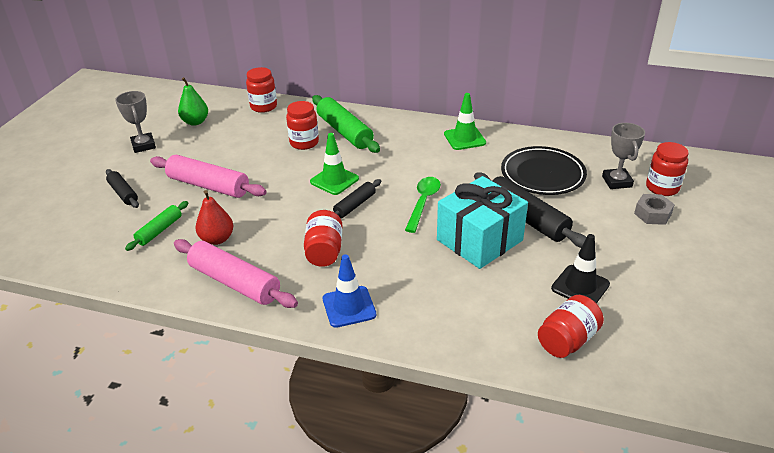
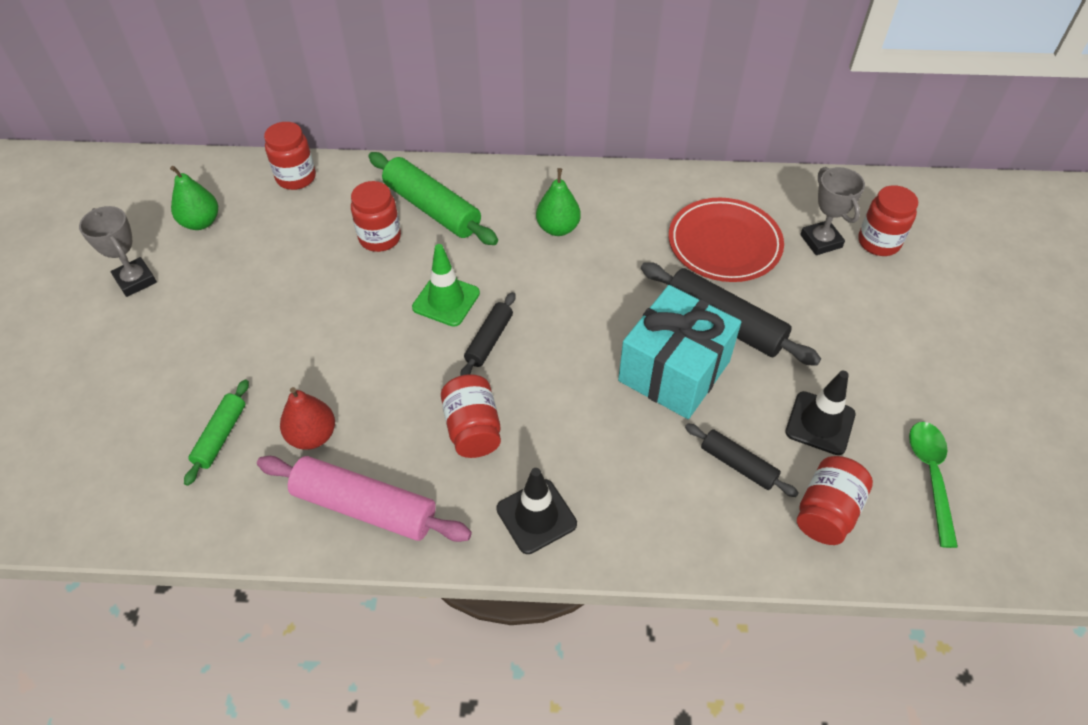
camera: 15 degrees left, 15 degrees up
black rolling pin [106,169,139,208] -> black rolling pin moved to [685,423,799,497]
pink rolling pin [150,155,267,198] -> none
blue traffic cone [323,254,376,328] -> black traffic cone [496,468,577,554]
green spoon [405,177,441,233] -> green spoon moved to [909,422,958,548]
green traffic cone [444,93,486,150] -> none
black plate [501,146,587,195] -> red plate [669,198,784,282]
grey nut [634,194,675,225] -> none
none -> green pear [536,168,581,236]

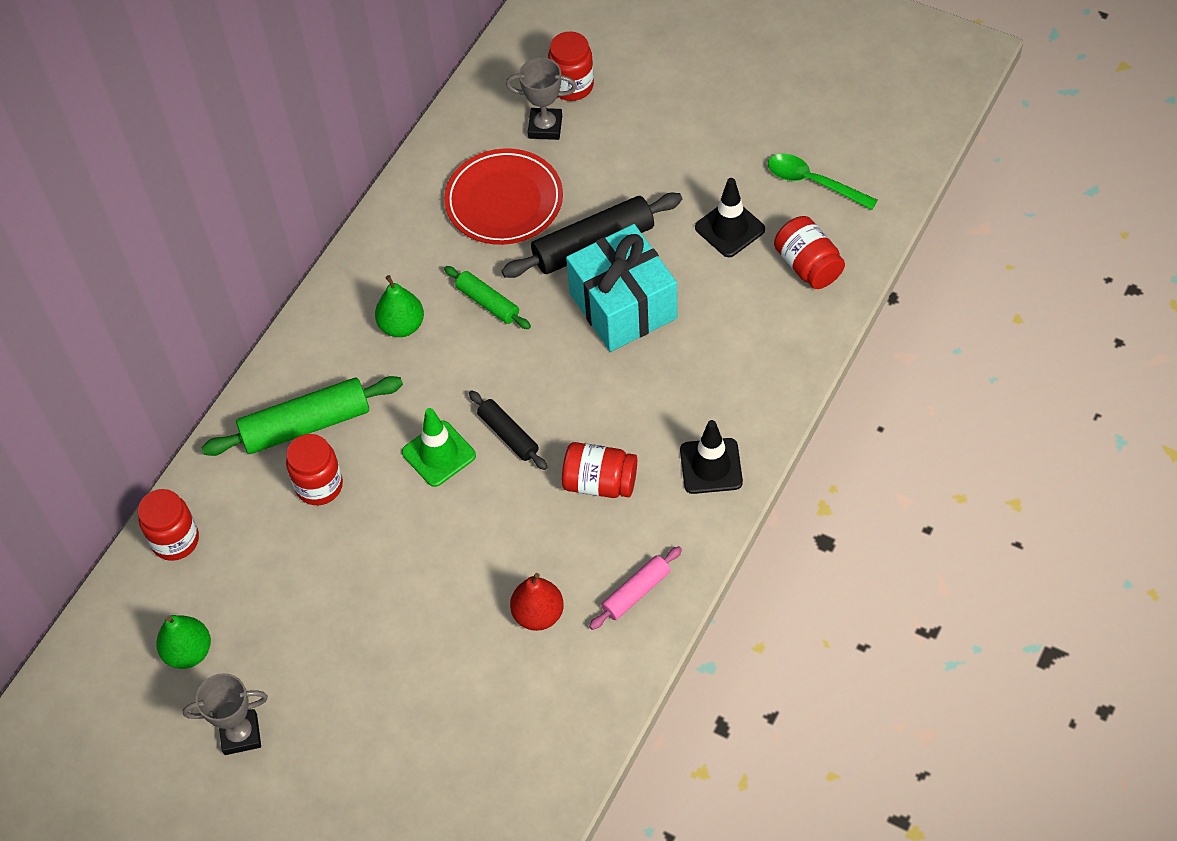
camera: 60 degrees left, 5 degrees up
green rolling pin [184,379,249,486] -> green rolling pin moved to [444,266,531,329]
pink rolling pin [257,456,472,542] -> pink rolling pin [589,546,682,630], size x0.57
black rolling pin [685,423,799,497] -> none

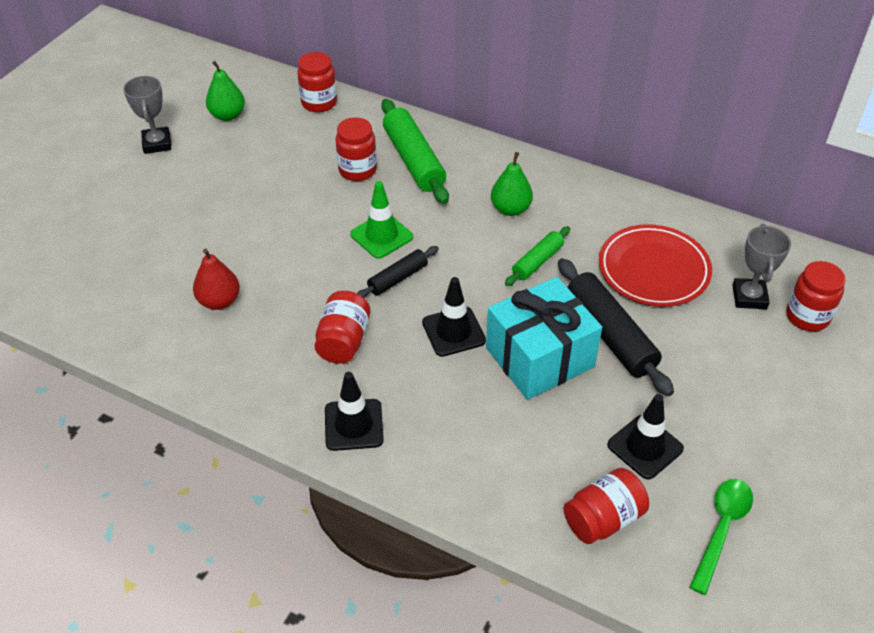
camera: 85 degrees right, 10 degrees down
pink rolling pin [589,546,682,630] -> none
none -> black traffic cone [422,277,486,357]

